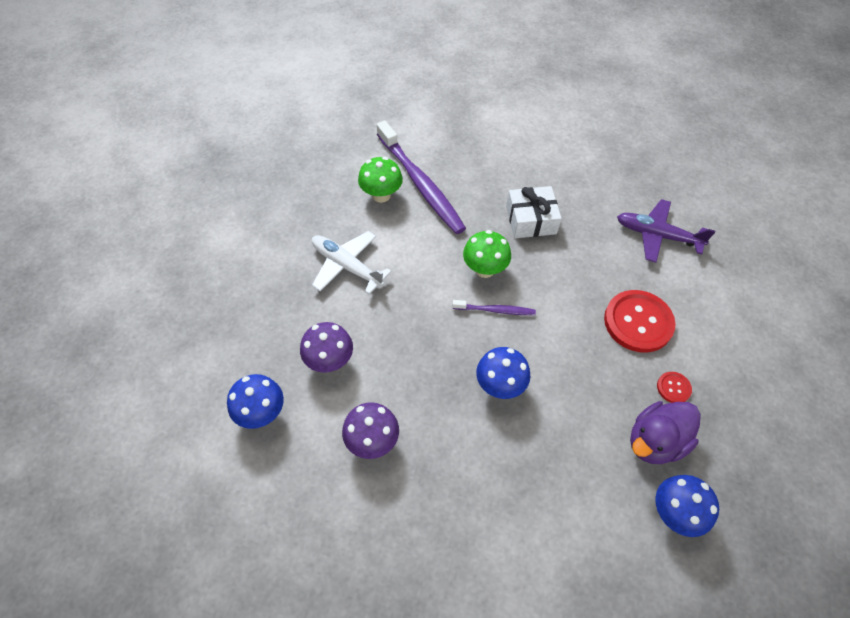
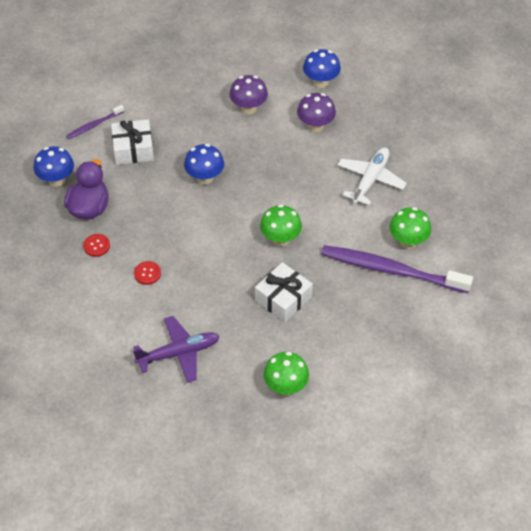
camera: 140 degrees right, 5 degrees down
white plane [312,231,391,294] -> white plane turned 60 degrees counterclockwise [337,147,407,205]
purple toothbrush [452,300,536,315] -> purple toothbrush moved to [66,105,124,139]
red button [604,290,676,353] -> red button [134,261,161,285], size x0.46
none -> white gift [111,119,154,165]
none -> green mushroom [264,352,309,395]

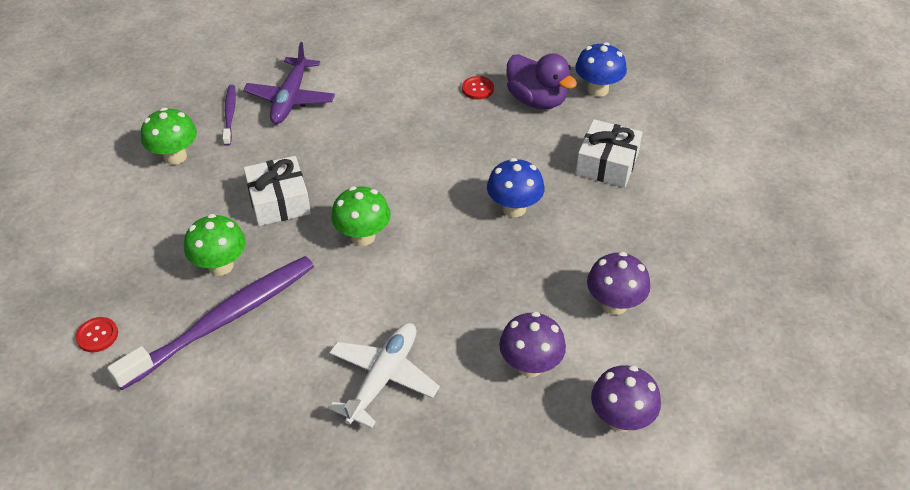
camera: 120 degrees right, 5 degrees down
purple toothbrush [66,105,124,139] -> purple toothbrush moved to [223,85,236,146]
red button [134,261,161,285] -> red button moved to [75,317,118,352]
blue mushroom [303,49,341,88] -> purple mushroom [591,365,661,432]
white plane [337,147,407,205] -> white plane turned 120 degrees counterclockwise [329,323,440,428]
green mushroom [389,207,431,249] -> green mushroom moved to [184,214,246,276]

